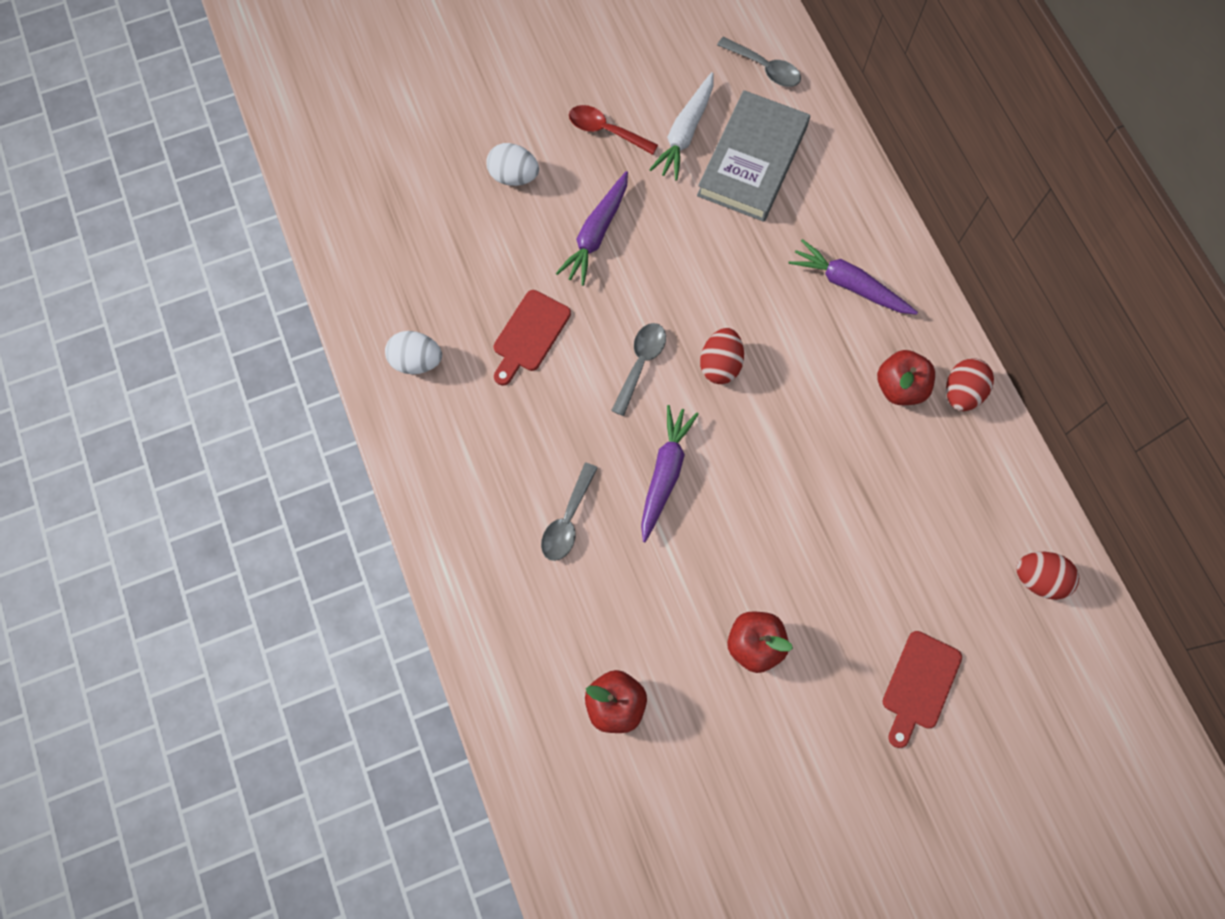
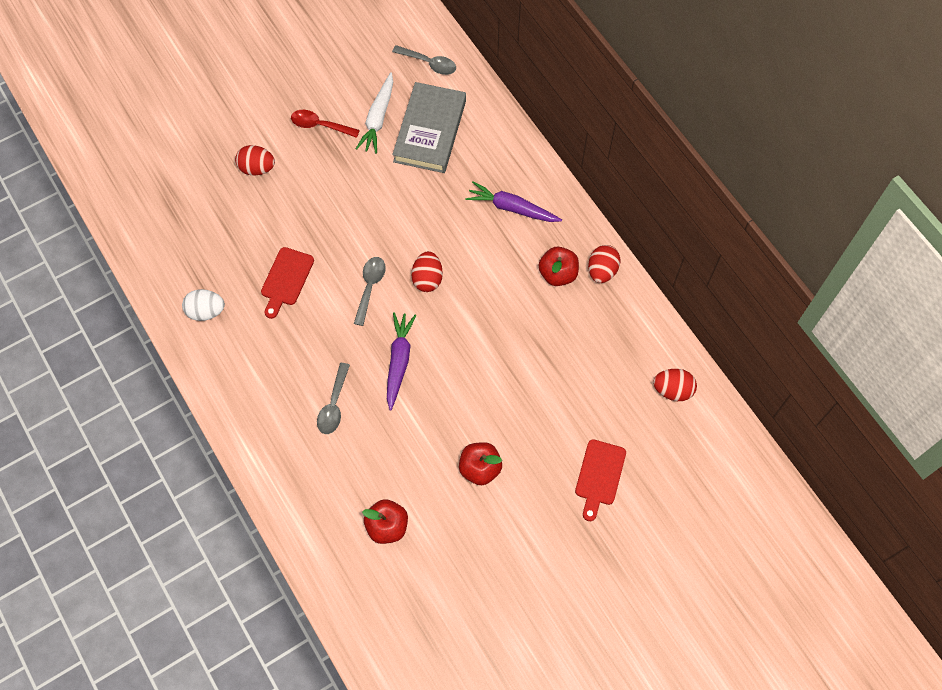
camera: 10 degrees left, 5 degrees down
white egg [486,143,539,186] -> red egg [235,145,275,175]
purple carrot [556,171,628,286] -> none

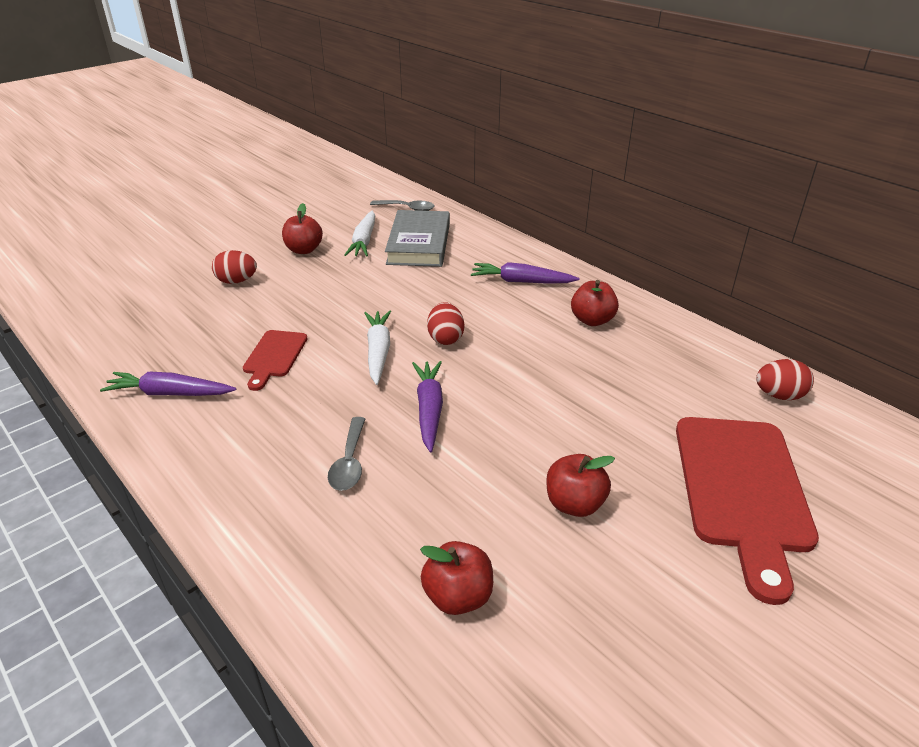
camera: 10 degrees left, 30 degrees down
white egg [182,289,225,321] -> purple carrot [100,372,236,396]
red spoon [291,110,360,138] -> red apple [282,203,323,254]
grey spoon [354,257,386,326] -> white carrot [364,311,391,385]
red cutting board [575,439,626,521] -> red cutting board [676,417,819,605], size x1.95
red egg [588,245,621,283] -> none

